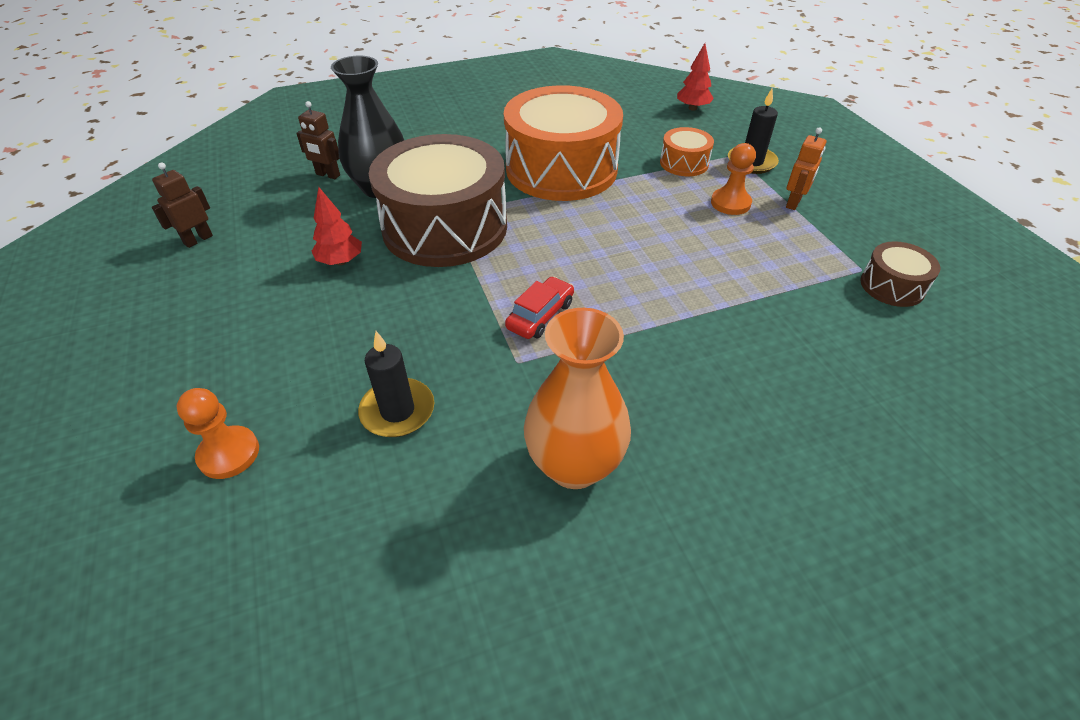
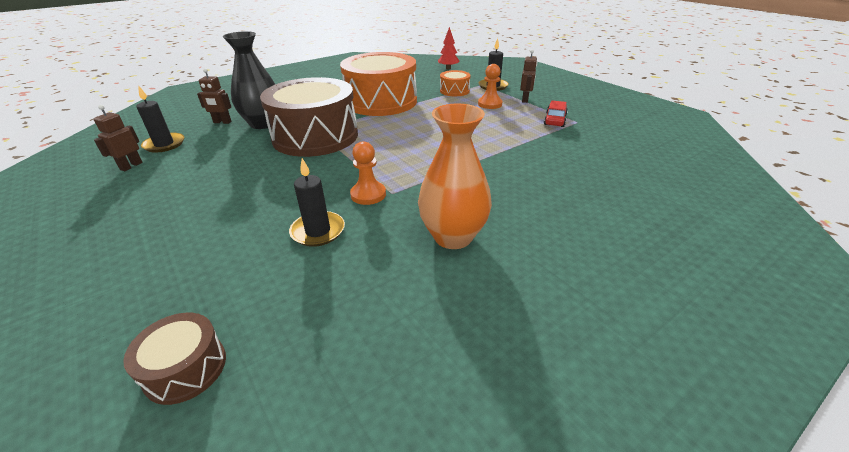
camera: 15 degrees left, 10 degrees down
orange pawn [177,388,259,479] -> orange pawn moved to [350,141,386,205]
red tree [312,187,362,265] -> none
red car [505,276,574,339] -> red car moved to [544,100,568,127]
orange robot [786,127,827,210] -> brown robot [520,49,537,103]
brown drum [860,241,940,307] -> brown drum moved to [123,313,226,405]
none -> black candle [136,85,184,153]

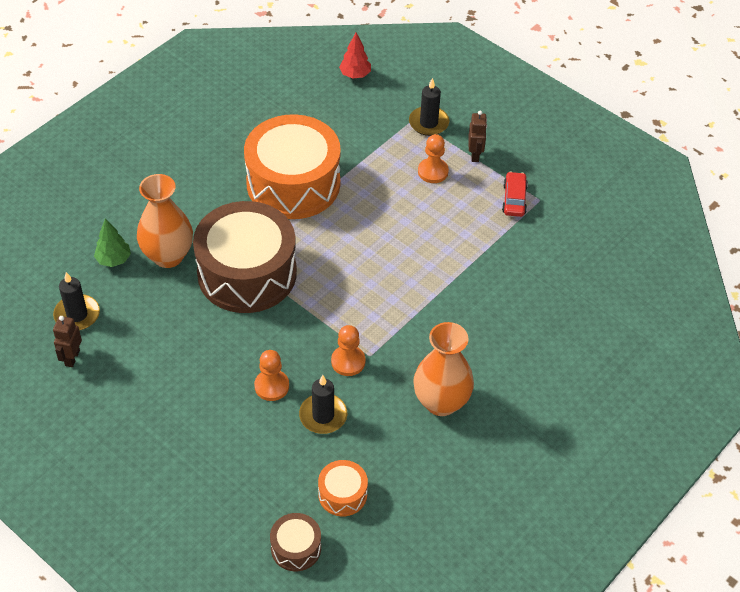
camera: 15 degrees left, 15 degrees up
brown robot [197,69,231,124] -> green tree [94,219,131,267]
black vase [223,31,275,129] -> orange vase [137,174,193,268]
orange drum [440,70,471,96] -> orange drum moved to [318,460,368,516]
none -> orange pawn [254,350,289,401]

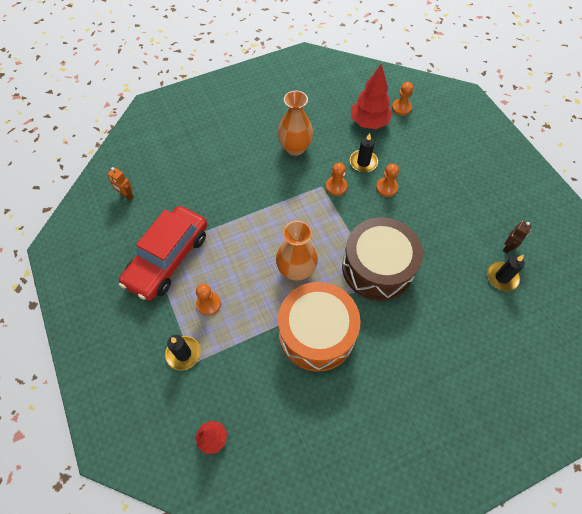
camera: 155 degrees left, 10 degrees up
green tree [94,219,131,267] -> none
orange vase [137,174,193,268] -> orange vase moved to [276,221,318,281]
brown drum [270,513,321,571] -> orange pawn [392,82,413,115]
orange drum [318,460,368,516] -> red tree [351,64,392,129]
brown robot [468,110,487,162] -> none
red car [502,171,528,217] -> red car [119,206,207,301], size x2.47
none -> orange robot [108,167,134,200]

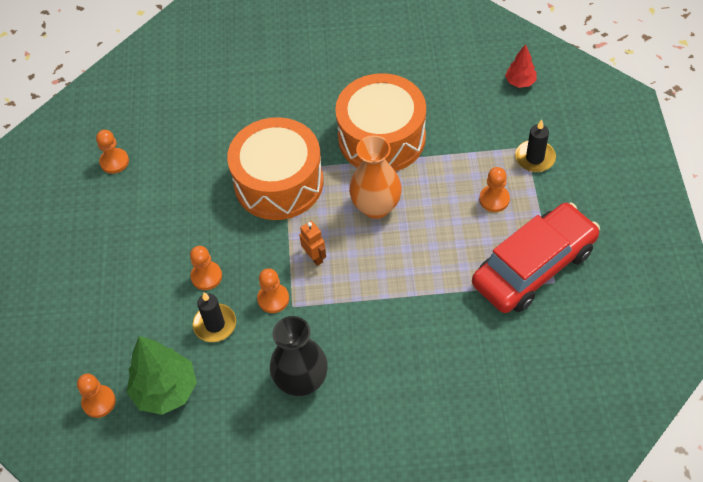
camera: 155 degrees left, 5 degrees down
orange robot [108,167,134,200] -> orange robot moved to [299,221,326,266]
orange vase [278,91,313,156] -> black vase [270,316,328,396]
brown drum [342,217,423,301] -> orange drum [227,117,323,220]
red tree [351,64,392,129] -> green tree [127,336,197,415]
black candle [487,255,525,291] -> none
brown robot [503,221,532,253] -> orange pawn [96,130,129,174]

